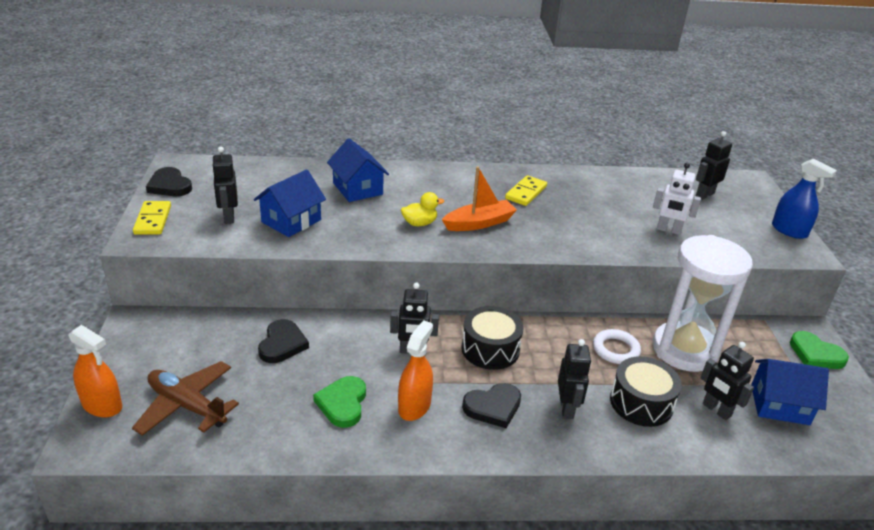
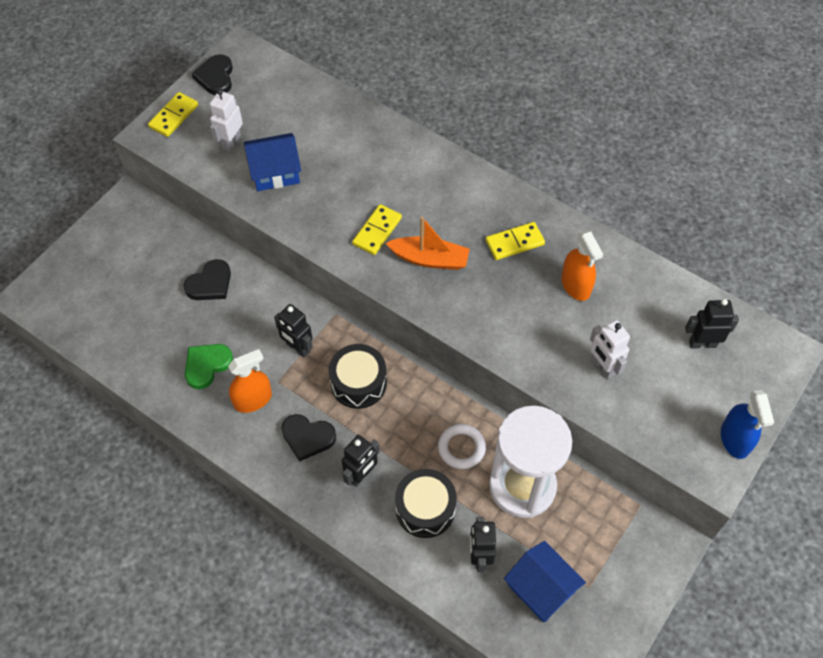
camera: 40 degrees right, 25 degrees up
orange spray bottle [69,325,122,417] -> orange spray bottle moved to [561,230,603,301]
brown plane [132,361,239,436] -> none
black robot [212,147,238,224] -> white robot [210,89,243,152]
blue house [327,138,389,202] -> none
yellow duck [401,192,444,226] -> yellow domino [352,204,402,255]
green heart [790,331,849,369] -> none

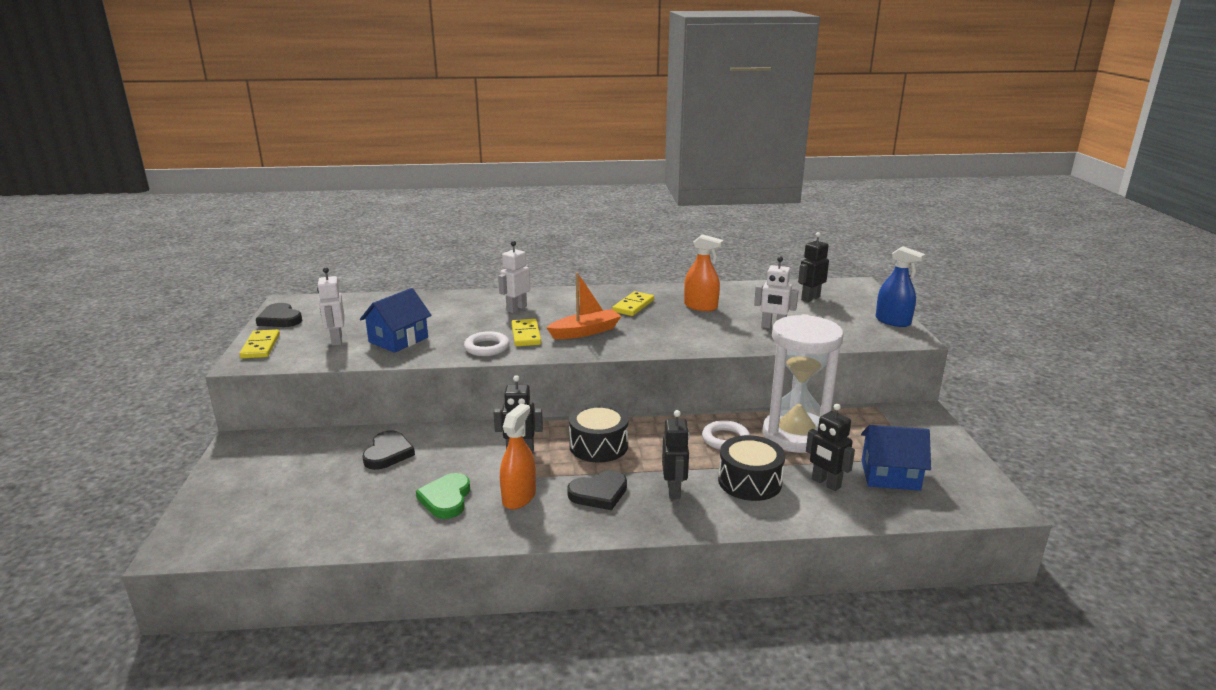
camera: 40 degrees left, 35 degrees down
none -> white ring [464,331,510,356]
none -> white robot [498,241,530,313]

